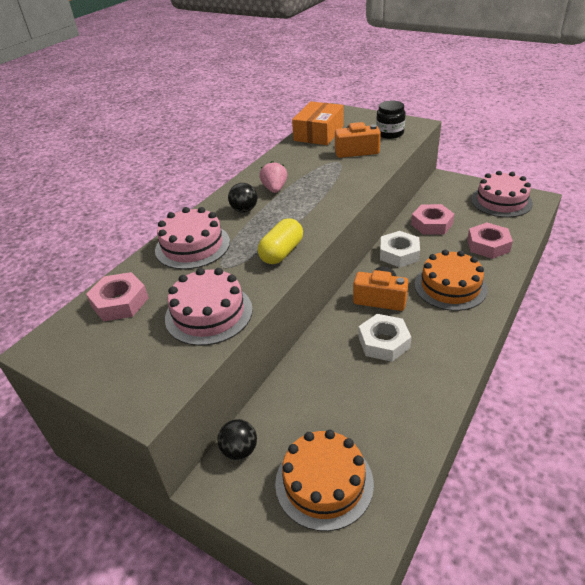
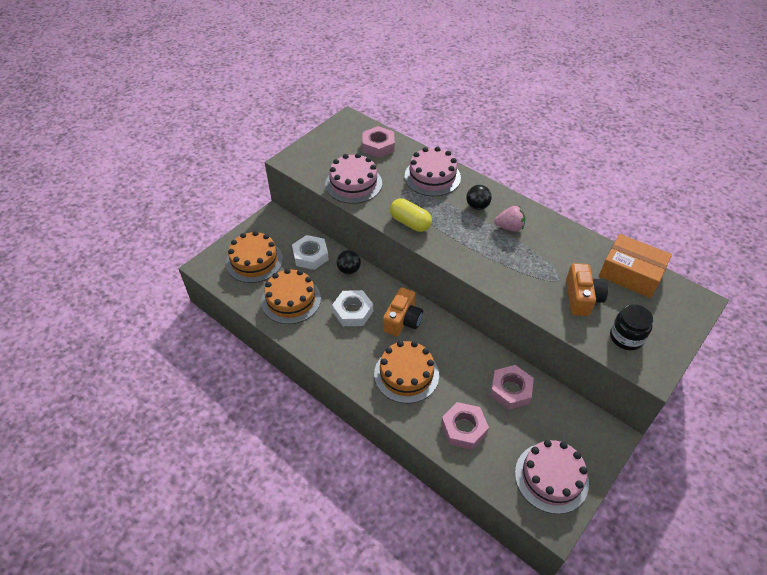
camera: 95 degrees right, 10 degrees up
black ball [217,419,257,460] -> black ball moved to [337,250,361,274]
white nut [380,231,420,267] -> white nut moved to [292,235,329,270]
none -> orange cake [261,268,321,324]

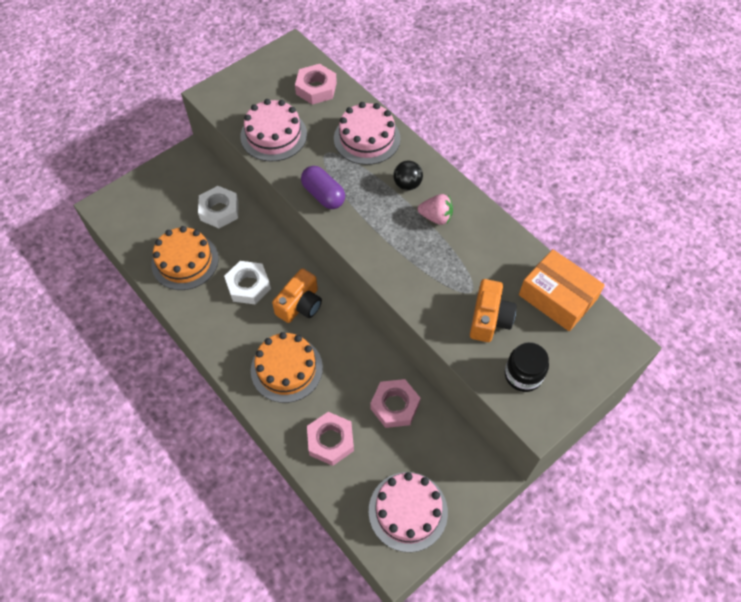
camera: 10 degrees right, 10 degrees up
orange cake [226,231,283,283] -> none
black ball [337,250,361,274] -> none
yellow capsule [390,198,432,232] -> purple capsule [301,166,345,209]

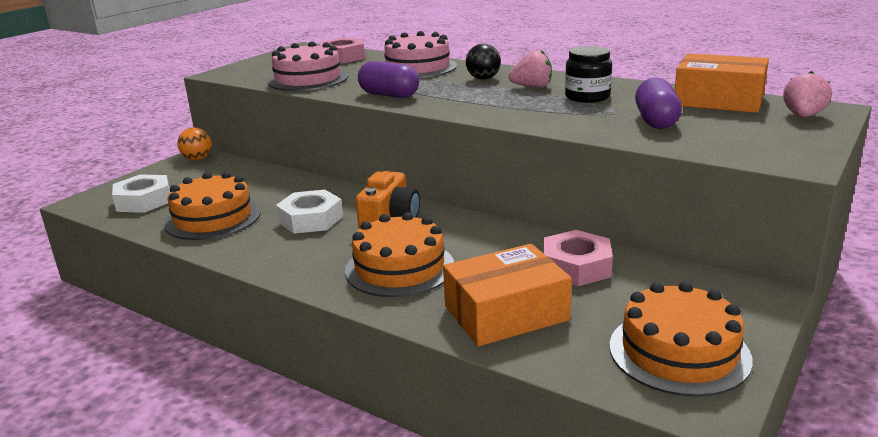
camera: 15 degrees left, 35 degrees down
white nut [198,186,239,228] -> white nut moved to [112,174,170,213]
pink nut [307,412,354,466] -> orange box [443,244,572,346]
pink cake [369,472,448,552] -> orange cake [609,281,753,397]
orange camera [470,279,516,342] -> purple capsule [635,78,682,129]
black jar [505,342,549,392] -> black jar moved to [565,46,612,103]
none -> orange ball [177,127,212,160]
none -> pink strawberry [783,71,832,117]

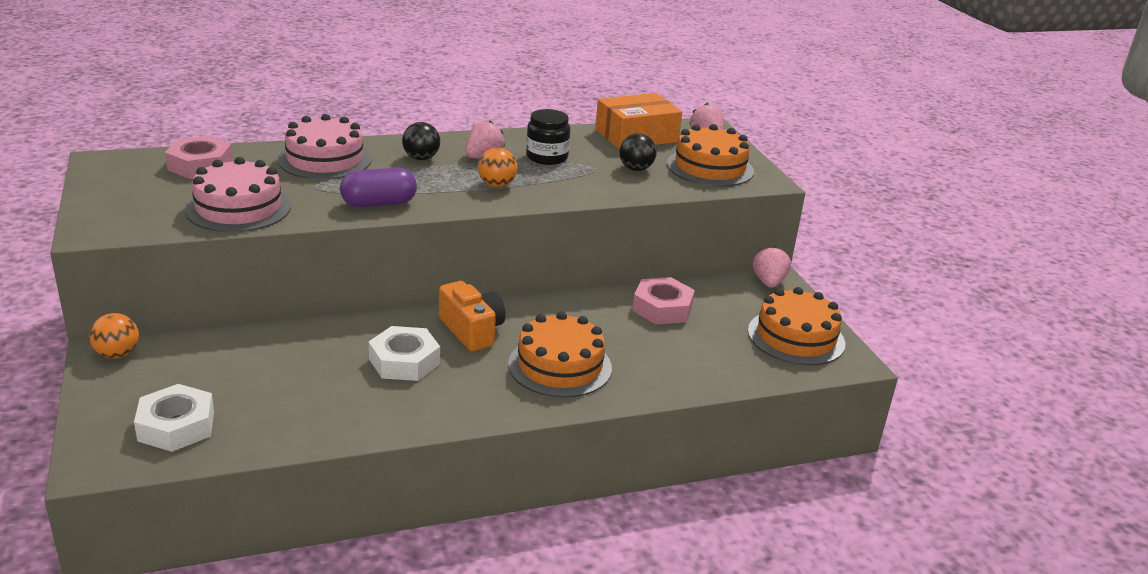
camera: 55 degrees left, 5 degrees up
orange cake [164,172,261,240] -> orange cake moved to [667,124,754,187]
orange box [443,244,572,346] -> none
purple capsule [635,78,682,129] -> black ball [619,133,657,171]
none -> orange ball [478,148,517,187]
none -> pink strawberry [753,246,791,288]

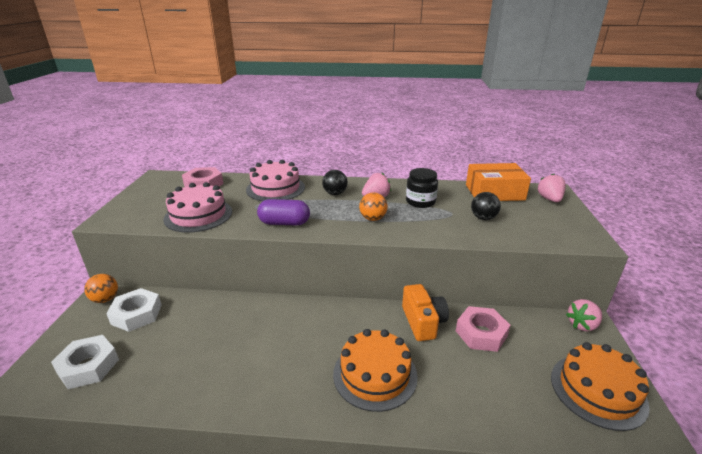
camera: 25 degrees right, 0 degrees up
white nut [369,326,440,381] -> white nut moved to [106,288,162,332]
orange camera [439,281,506,351] -> orange camera moved to [402,284,449,341]
orange cake [667,124,754,187] -> none
pink strawberry [753,246,791,288] -> pink strawberry turned 150 degrees counterclockwise [566,299,602,331]

